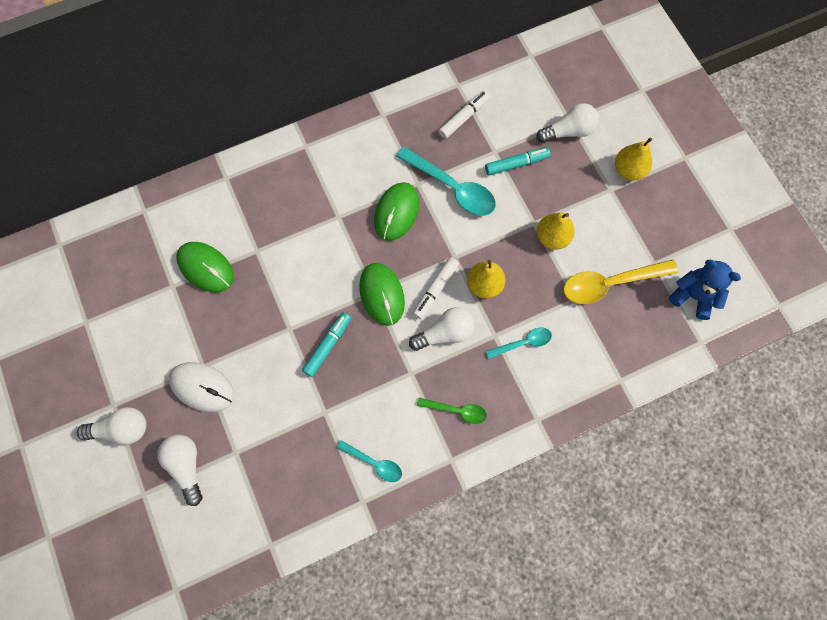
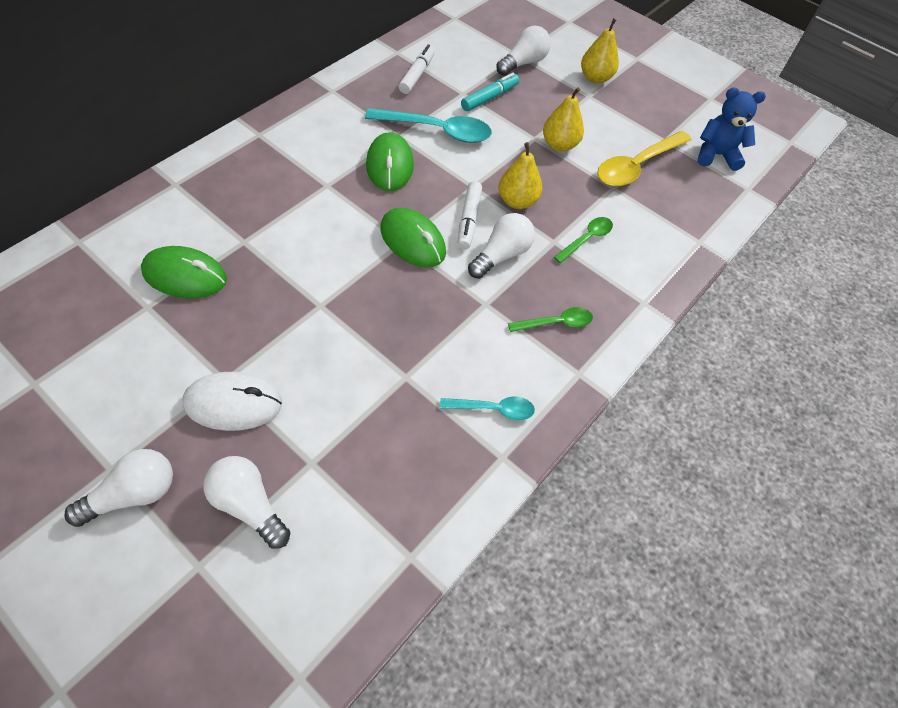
camera: 30 degrees left, 15 degrees down
turquoise marker [302,312,351,377] -> none
turquoise spoon [486,327,552,359] -> green spoon [554,217,613,263]

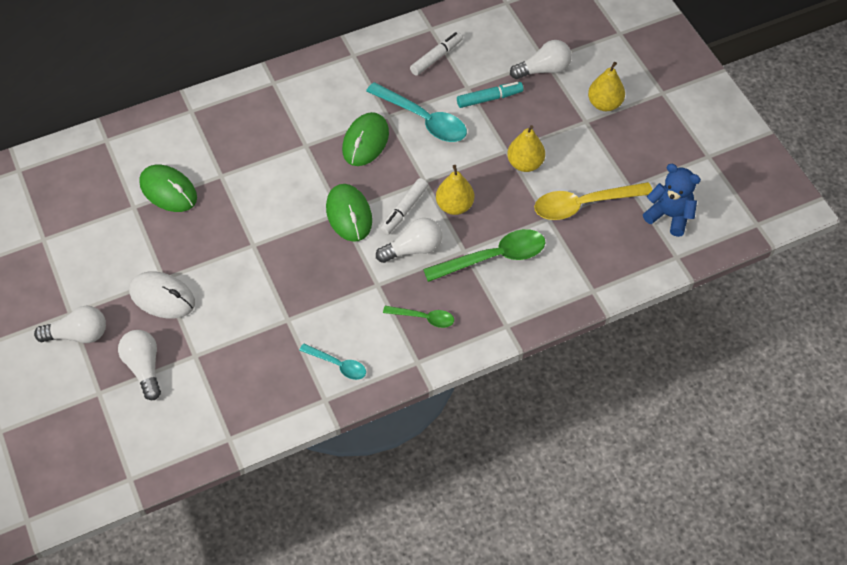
camera: 30 degrees right, 0 degrees up
green spoon [554,217,613,263] -> green spoon [423,229,545,282], size x1.80

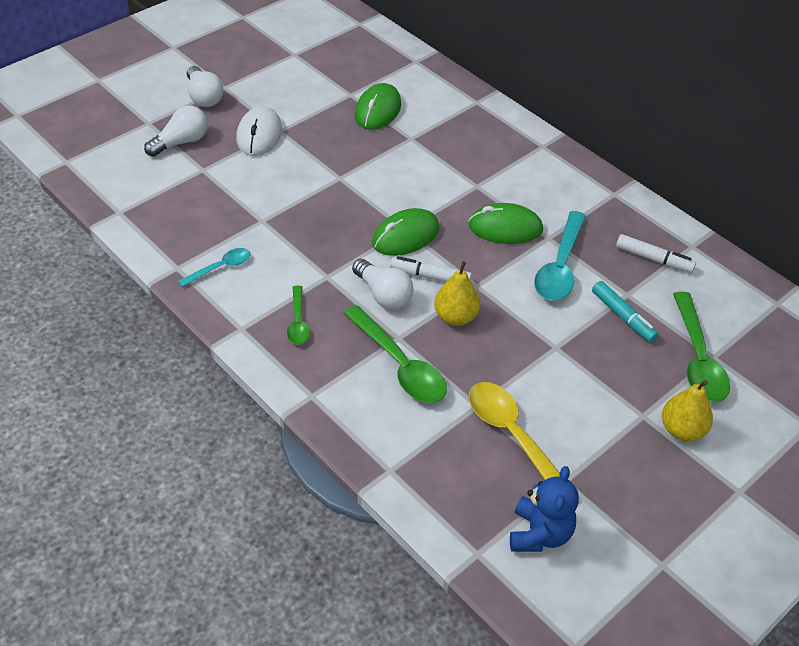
camera: 70 degrees right, 10 degrees down
turquoise spoon [299,343,366,380] -> turquoise spoon turned 135 degrees counterclockwise [178,248,250,287]
yellow pear [507,125,545,172] -> none
white light bulb [510,40,572,79] -> green spoon [673,292,730,402]

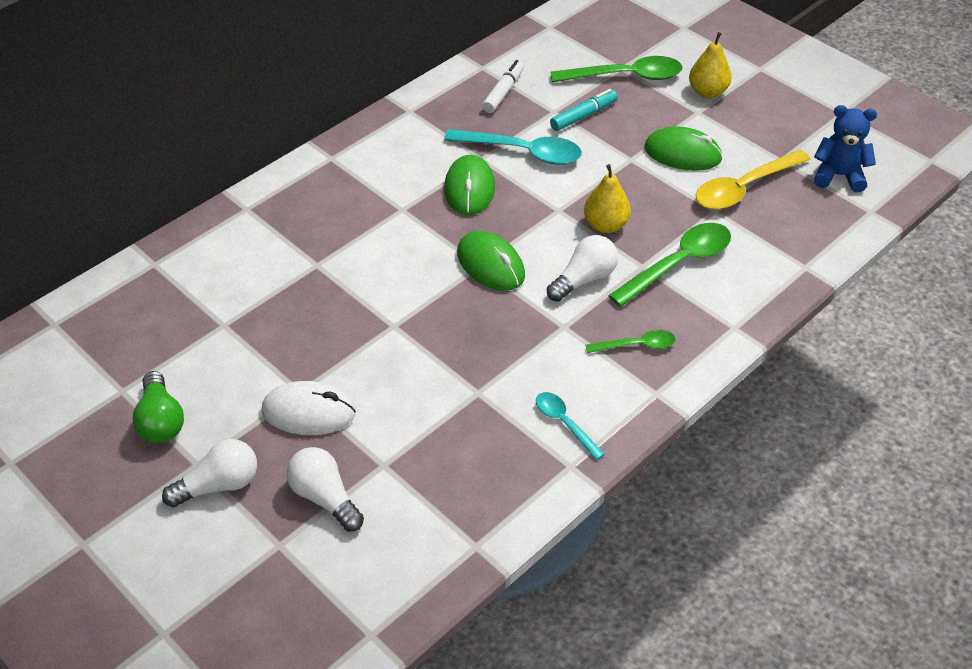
camera: 90 degrees left, 0 degrees up
green mouse [355,83,401,130] -> green mouse moved to [645,126,723,171]
white marker [390,256,472,282] -> none
none -> green light bulb [132,371,184,443]

